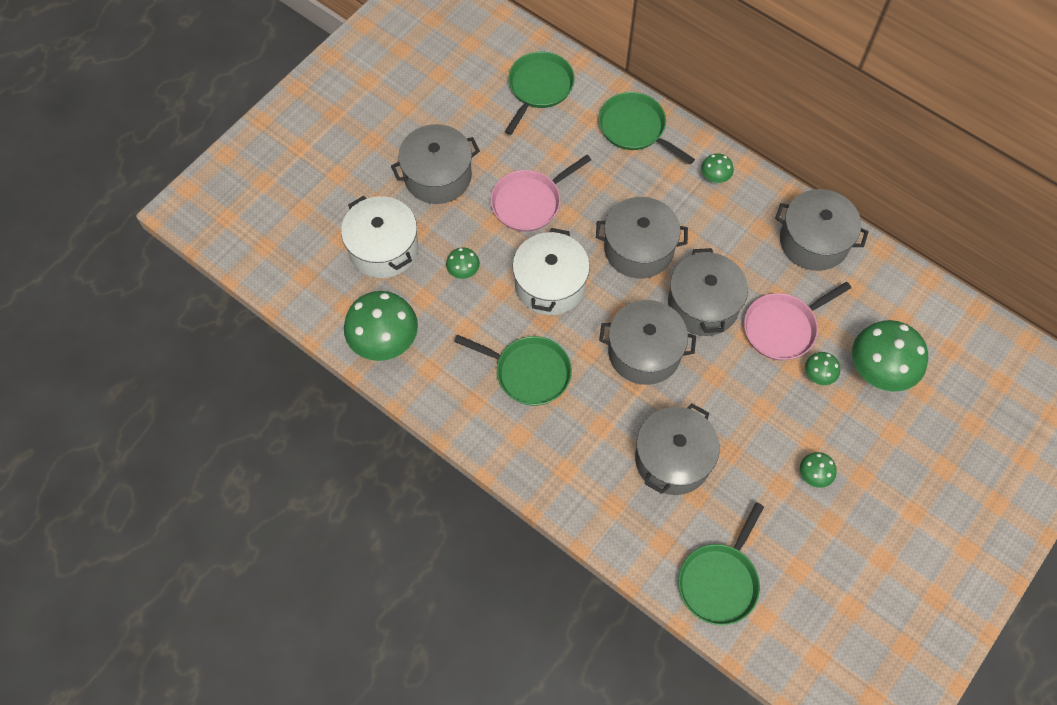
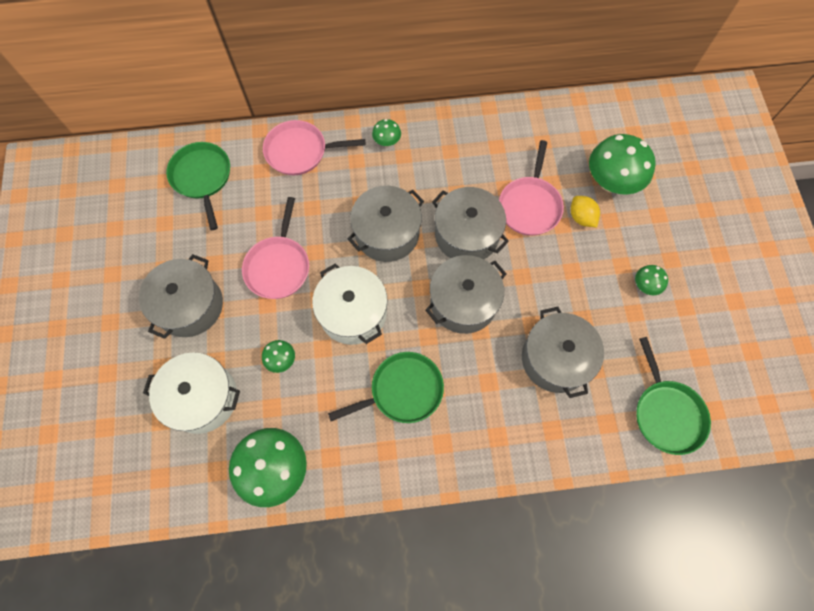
camera: 45 degrees left, 5 degrees up
green pan [599,92,695,165] -> pink pan [263,120,365,175]
grey pot [775,189,868,271] -> none
green mushroom [805,352,840,385] -> yellow lemon [571,196,600,227]

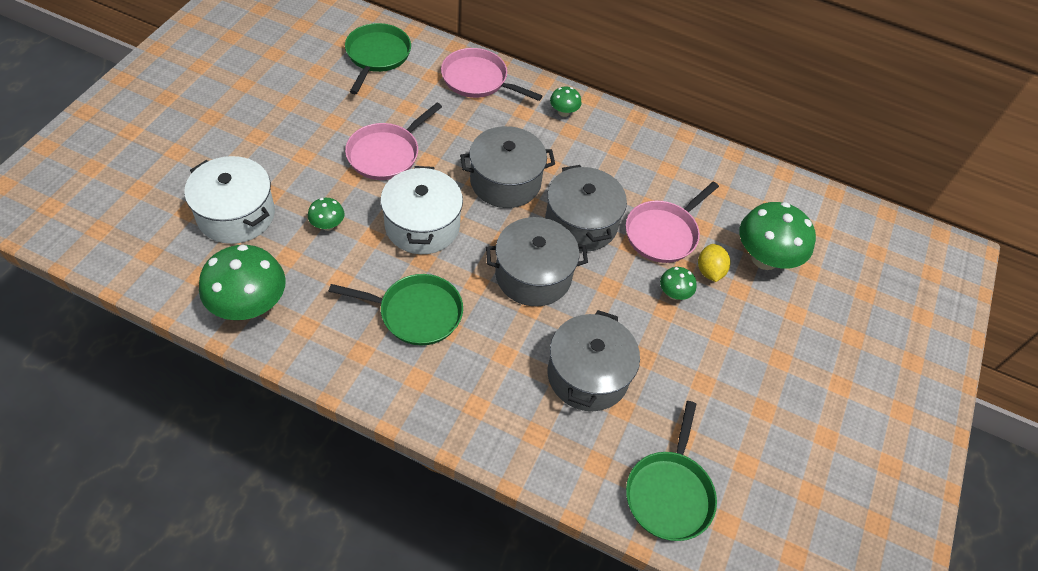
camera: 25 degrees right, 15 degrees down
grey pot [139,254,223,339] -> none
green mushroom [635,265,668,295] -> green mushroom moved to [660,267,697,300]

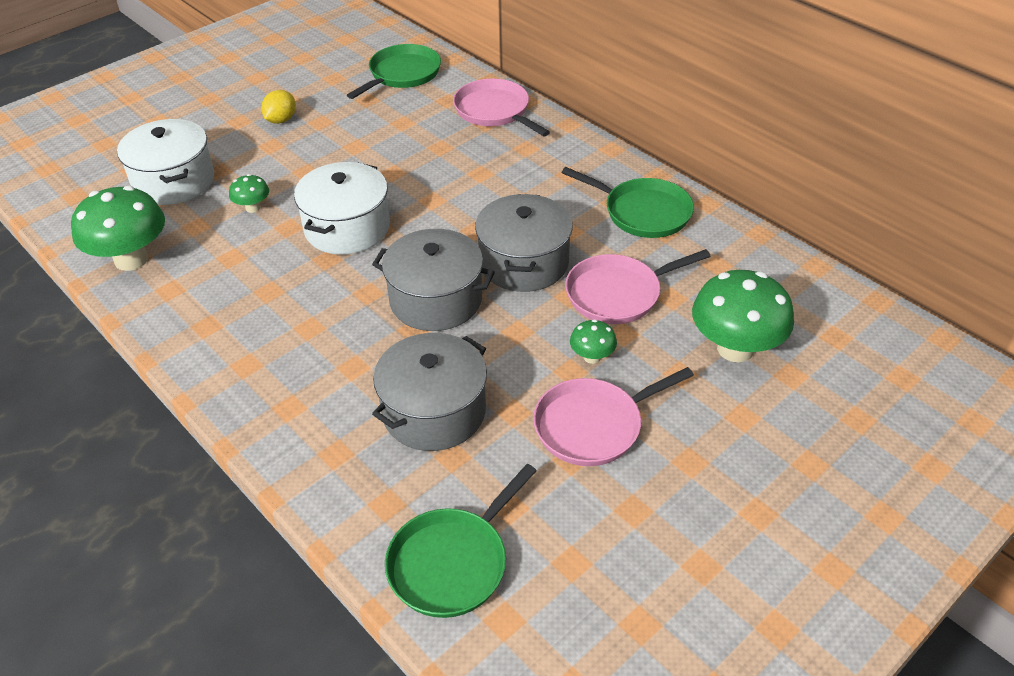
camera: 30 degrees right, 10 degrees down
green pan [329,274,463,345] -> green pan moved to [561,167,694,238]
pink pan [345,103,442,180] -> pink pan moved to [533,367,694,466]
grey pot [460,126,555,208] -> none
green mushroom [550,87,582,117] -> none
yellow lemon [698,244,730,282] -> yellow lemon moved to [261,90,296,124]

